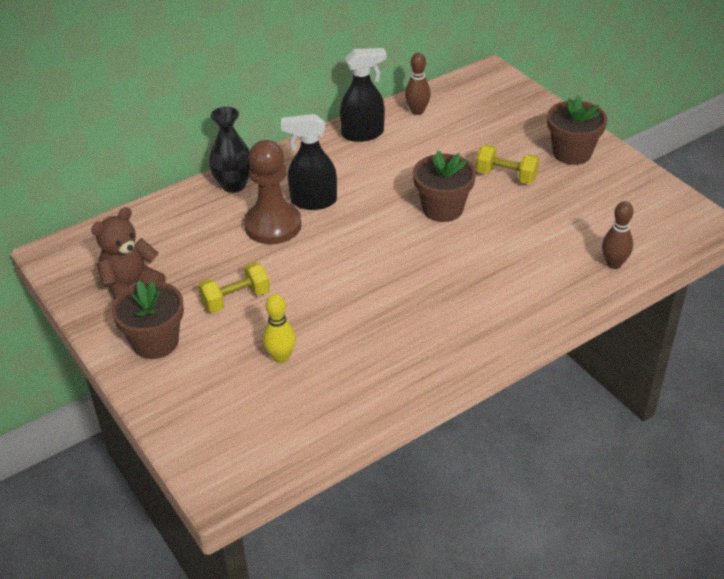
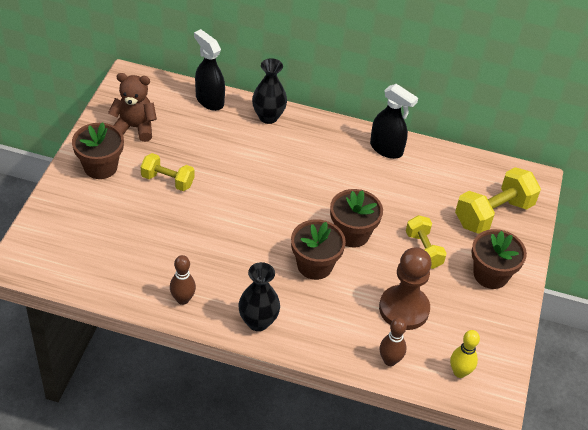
camera: 45 degrees right, 5 degrees up
brown pawn [244,140,301,244] -> brown pawn moved to [379,247,431,330]
yellow bowling pin [263,294,296,363] -> yellow bowling pin moved to [450,330,480,378]
black spray bottle [281,114,337,210] -> black spray bottle moved to [194,29,225,111]
brown bowling pin [405,53,431,115] -> brown bowling pin moved to [170,255,196,305]
none -> black vase [238,262,280,331]
none -> brown flower pot [291,219,346,280]
none -> yellow dumbbell [455,167,541,234]

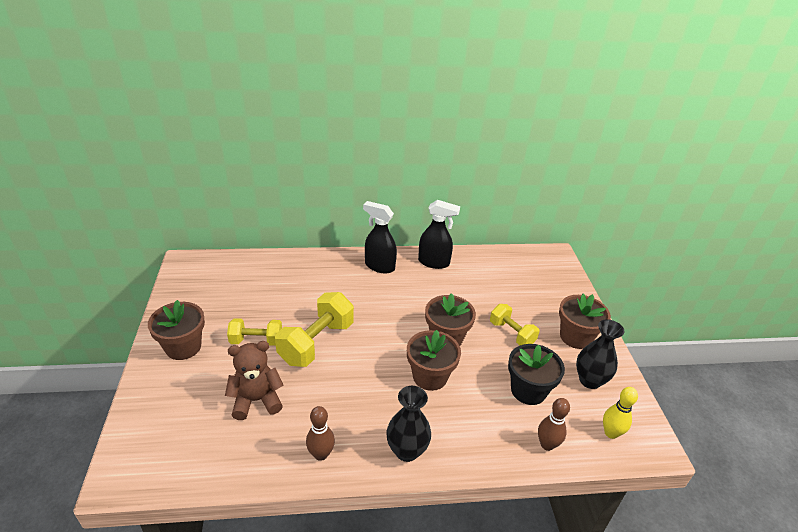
camera: 20 degrees left, 10 degrees down
brown teddy bear [108,73,157,142] -> brown teddy bear moved to [225,341,284,420]
black spray bottle [194,29,225,111] -> black spray bottle moved to [363,201,397,273]
black vase [252,58,287,124] -> black vase moved to [576,319,624,389]
brown pawn [379,247,431,330] -> black flower pot [508,344,565,405]
yellow dumbbell [455,167,541,234] -> yellow dumbbell moved to [275,292,354,367]

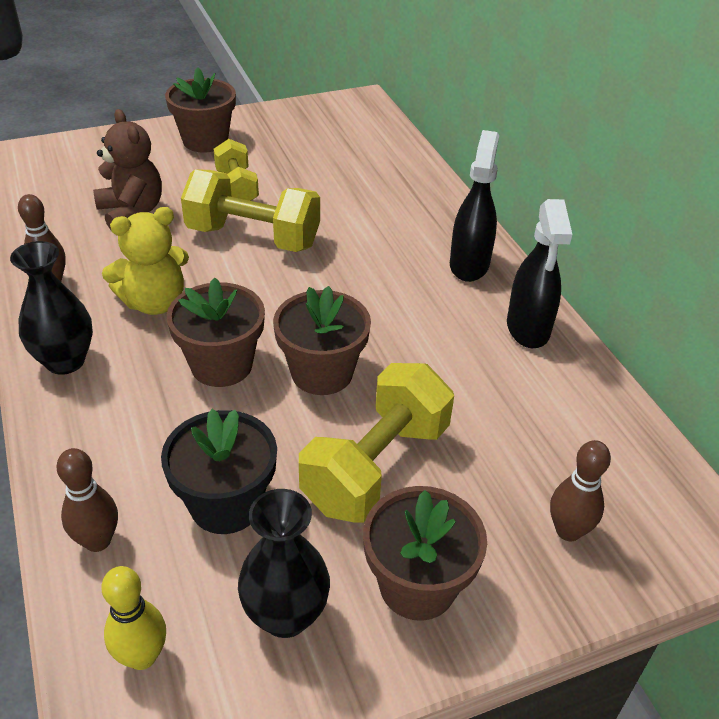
camera: 75 degrees right, 5 degrees up
yellow dumbbell [490,304,540,345] -> yellow dumbbell [299,363,454,523], size x1.63
none -> yellow teddy bear [102,207,189,315]
none -> brown bowling pin [550,440,611,542]

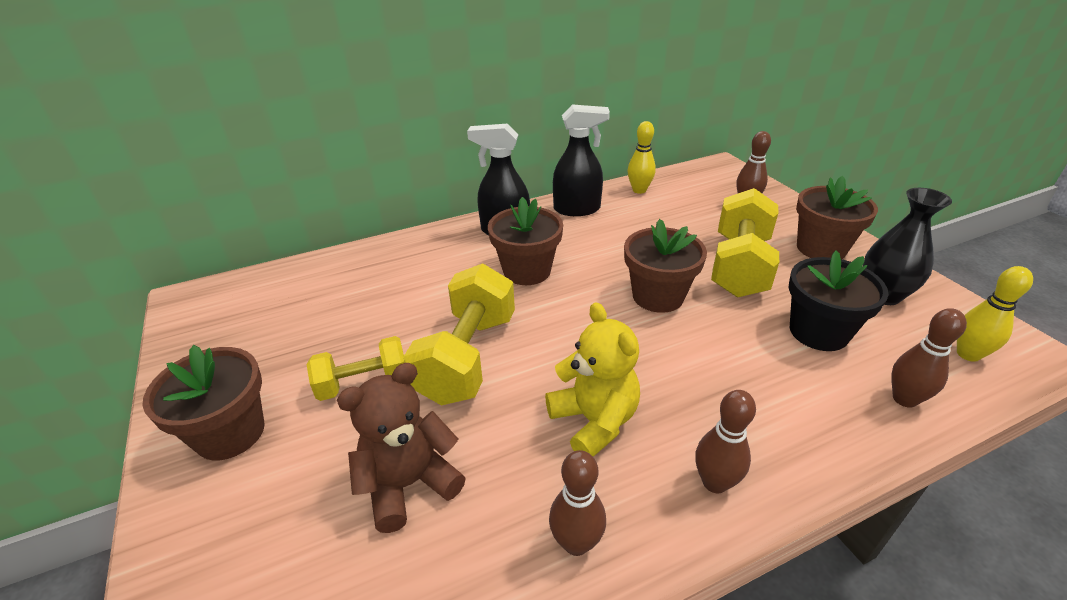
camera: 90 degrees left, 5 degrees down
black vase [10,241,93,375] -> brown bowling pin [695,390,756,493]
brown flower pot [166,278,265,387] -> brown flower pot moved to [488,197,563,285]
yellow dumbbell [299,363,454,523] -> yellow dumbbell turned 75 degrees clockwise [711,188,779,298]
none -> yellow bowling pin [628,121,656,194]

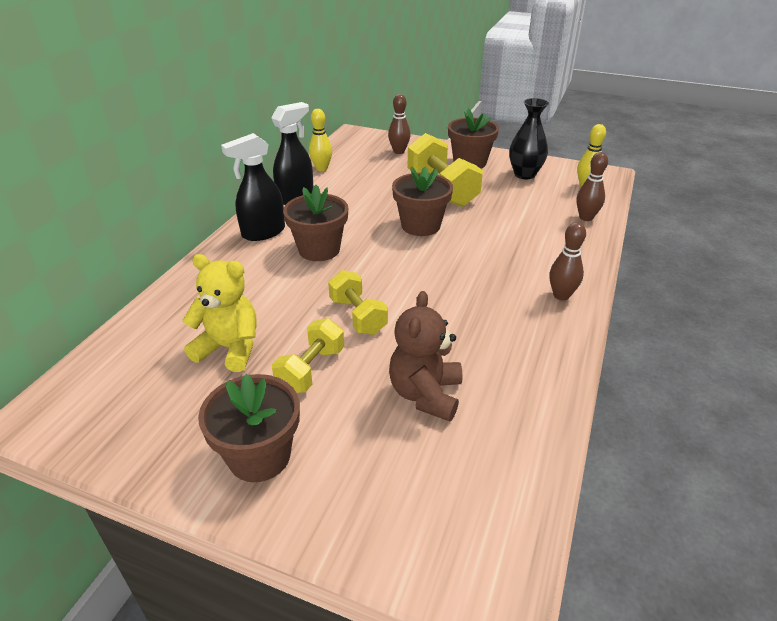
camera: 45 degrees left, 0 degrees up
yellow dumbbell [403,263,515,406] -> yellow dumbbell [328,270,388,335], size x0.61
yellow teddy bear [545,302,640,457] -> yellow teddy bear moved to [182,254,256,372]
brown bowling pin [549,450,606,556] -> none
black flower pot [788,250,888,351] -> none

